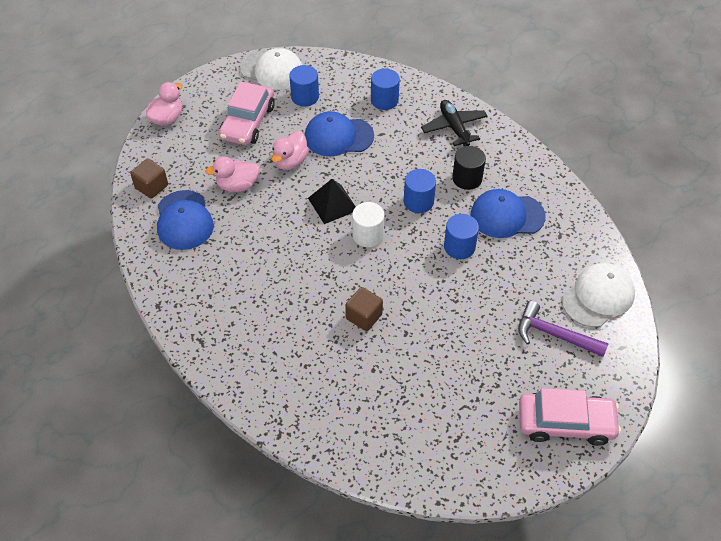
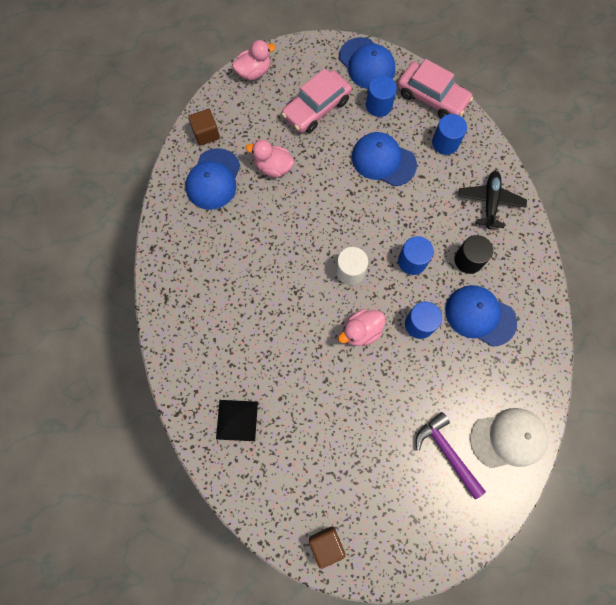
camera: 30 degrees right, 20 degrees up
white cap [240,48,302,90] -> blue cap [339,37,395,89]
pink duck [272,131,309,170] -> pink duck moved to [338,309,386,346]
black pyramid [308,179,356,224] -> black pyramid moved to [216,400,258,441]
brown cube [345,287,383,331] -> brown cube moved to [309,526,346,569]
pink car [519,388,621,446] -> pink car moved to [397,59,473,118]

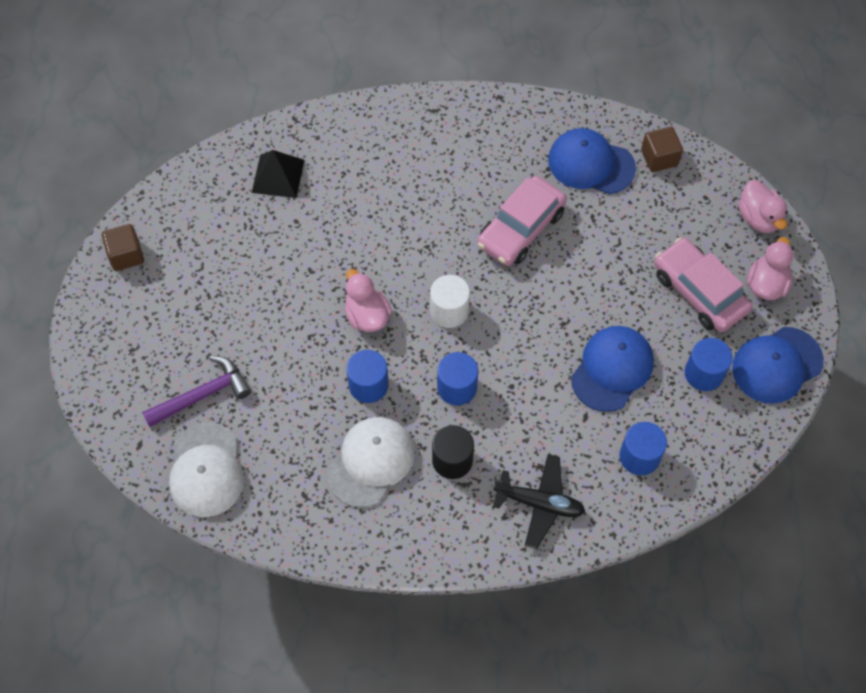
camera: 95 degrees right, 10 degrees down
pink duck [246,140,294,178] -> pink duck moved to [747,237,794,300]
pink car [397,59,473,118] -> pink car moved to [477,176,567,266]
blue cap [445,285,517,347] -> white cap [327,417,415,508]

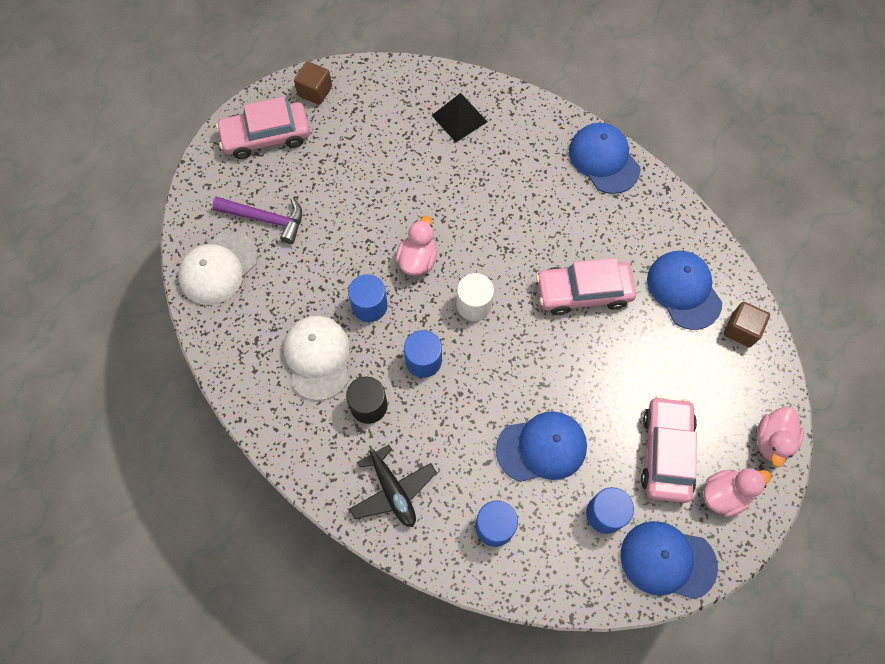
camera: 45 degrees right, 5 degrees up
white cap [327,417,415,508] -> white cap turned 90 degrees counterclockwise [284,316,349,401]
none -> pink car [216,97,310,159]
none -> blue cap [569,123,640,194]

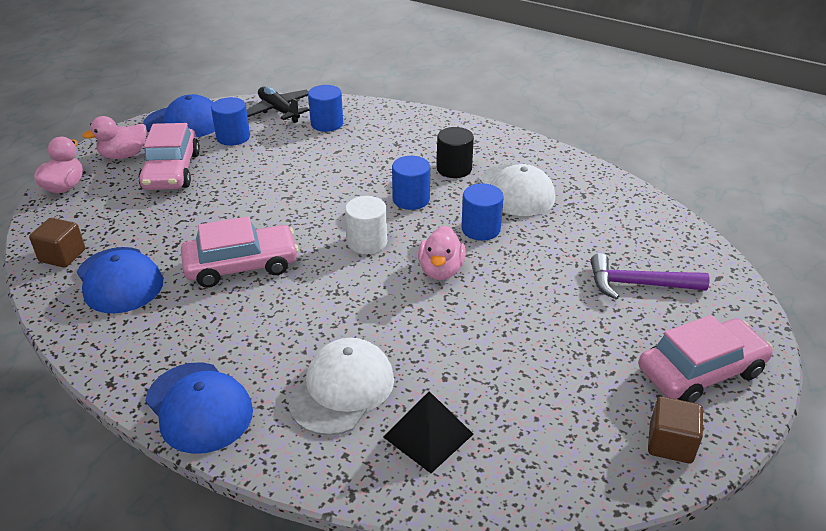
camera: 170 degrees right, 30 degrees down
white cap [178,232,258,305] -> white cap moved to [289,338,394,436]
black plane [350,445,437,527] -> black plane moved to [247,87,309,123]
blue cap [496,411,587,482] -> none

